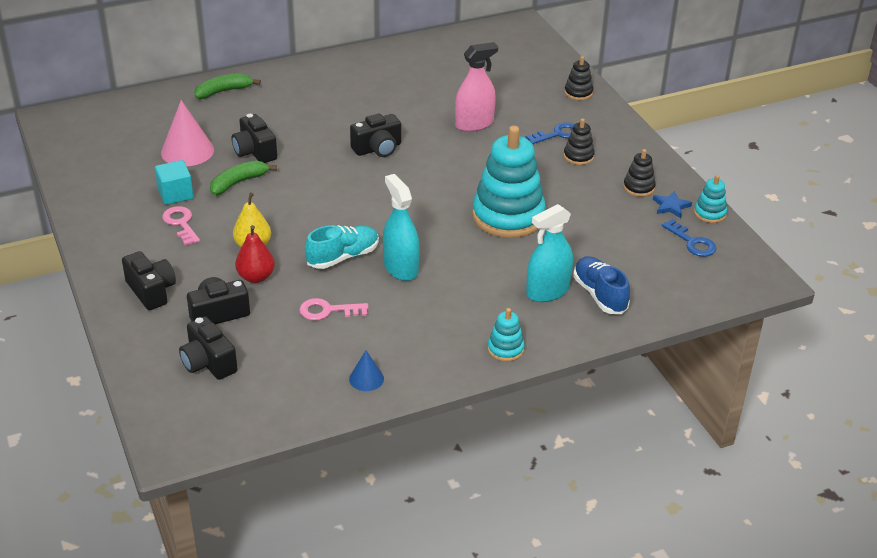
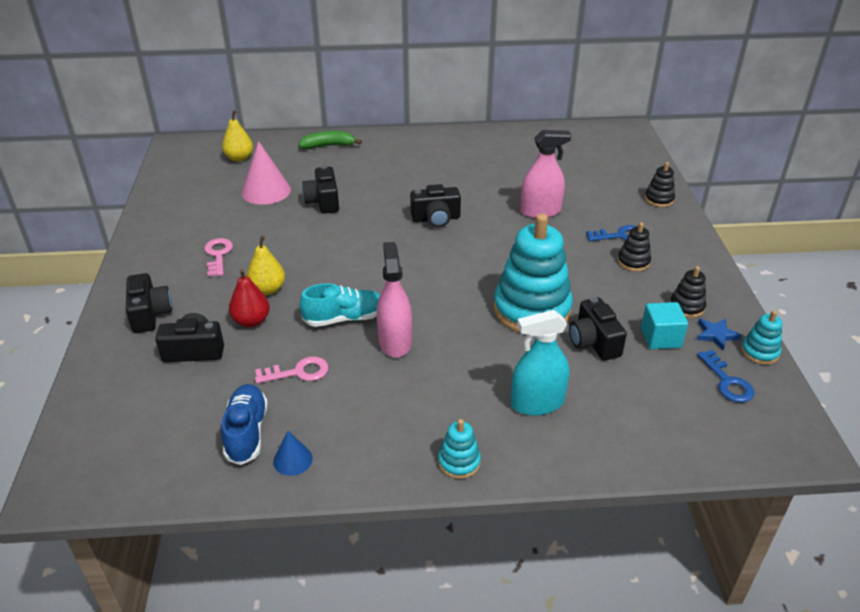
camera: 20 degrees right, 0 degrees up
turquoise cube [155,160,194,205] -> turquoise cube moved to [641,302,688,349]
black camera [179,316,238,380] -> black camera moved to [569,297,627,361]
green banana [210,161,277,195] -> none
pink key [299,298,368,321] -> pink key turned 150 degrees clockwise [255,356,328,384]
turquoise spray bottle [383,174,420,281] -> pink spray bottle [377,242,412,358]
blue shoe [573,256,630,314] -> blue shoe moved to [221,384,268,465]
none -> yellow pear [222,110,253,162]

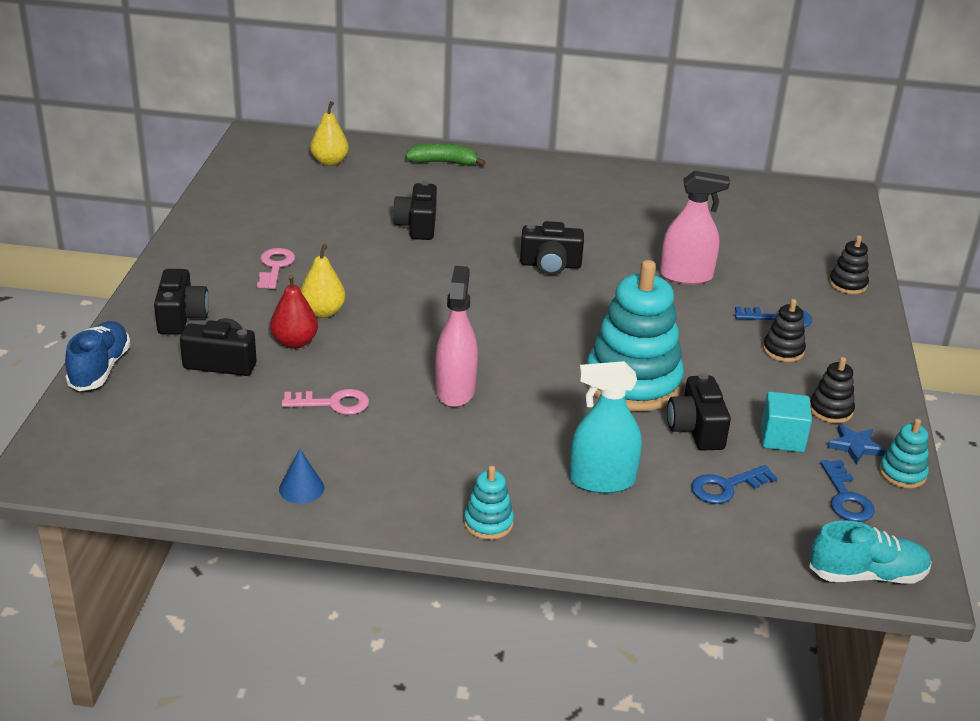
camera: 10 degrees right, 5 degrees down
blue shoe [221,384,268,465] -> blue shoe moved to [65,321,131,391]
pink cone [241,141,291,205] -> none
turquoise shoe [300,283,380,327] -> turquoise shoe moved to [809,520,932,584]
none -> blue key [691,465,778,504]

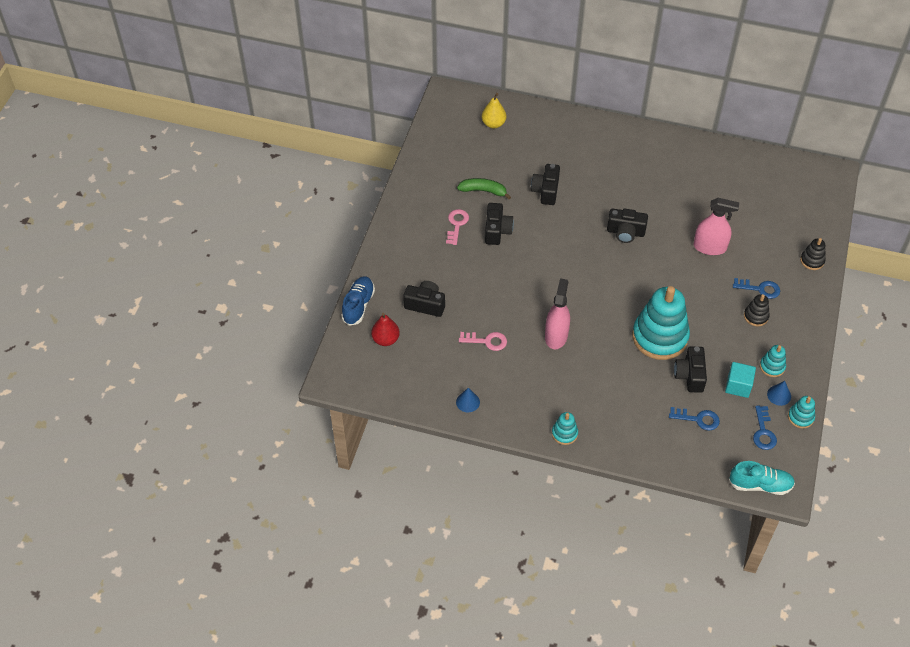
camera: 10 degrees right, 20 degrees up
black camera [154,269,209,335] -> black camera moved to [485,203,514,245]
red pear [270,274,318,349] -> red pear moved to [371,313,400,346]
yellow pear [300,244,346,318] -> none
green banana [405,143,486,166] -> green banana moved to [457,178,511,199]
turquoise spray bottle [569,361,642,493] -> none
blue key [691,465,778,504] -> blue key turned 150 degrees counterclockwise [669,407,720,431]
black stacking toy [810,357,855,423] -> turquoise stacking toy [760,345,786,377]
blue star [827,424,886,464] -> blue cone [767,381,791,406]

